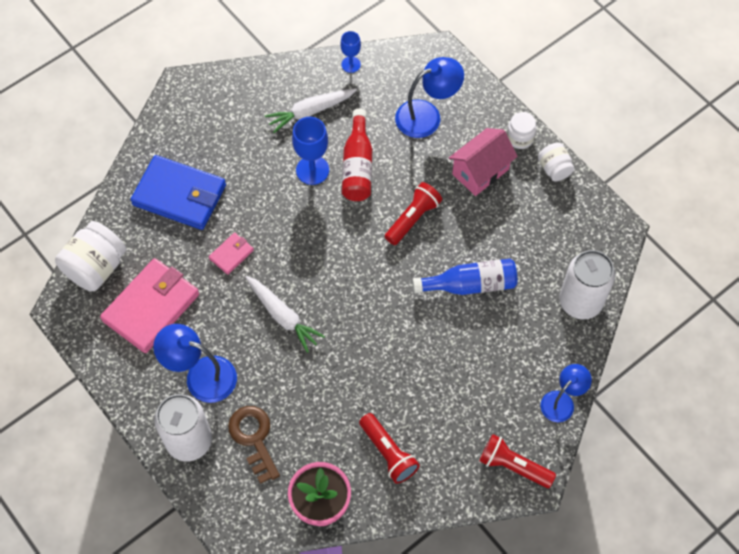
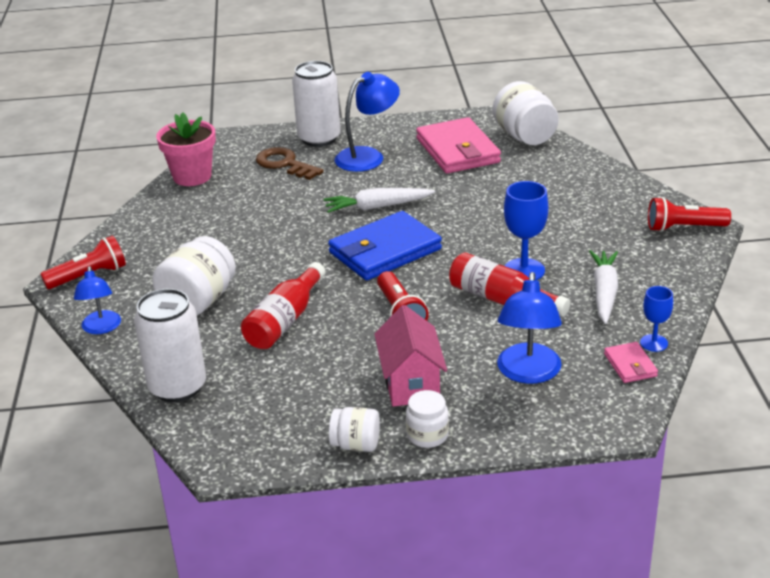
camera: 125 degrees right, 30 degrees down
blue wallet [131,155,226,230] -> blue wallet moved to [328,211,442,281]
pink wallet [209,232,254,275] -> pink wallet moved to [604,342,658,383]
brown key [228,406,280,484] -> brown key turned 150 degrees counterclockwise [256,147,324,180]
red flashlight [359,413,420,484] -> red flashlight moved to [648,197,731,232]
blue bottle [412,258,517,295] -> red bottle [241,262,326,349]
none -> white jar [152,236,236,315]

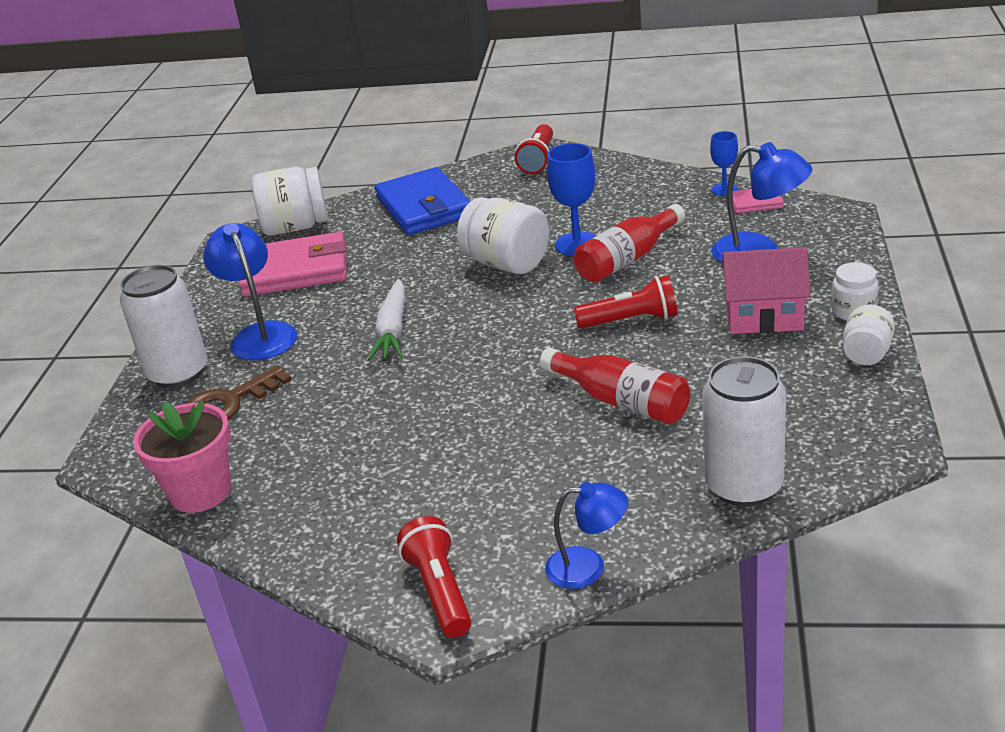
camera: 75 degrees left, 0 degrees up
white jar [152,236,236,315] -> white jar moved to [457,197,549,274]
blue wallet [328,211,442,281] -> blue wallet moved to [375,167,471,235]
white carrot [589,250,618,324] -> none

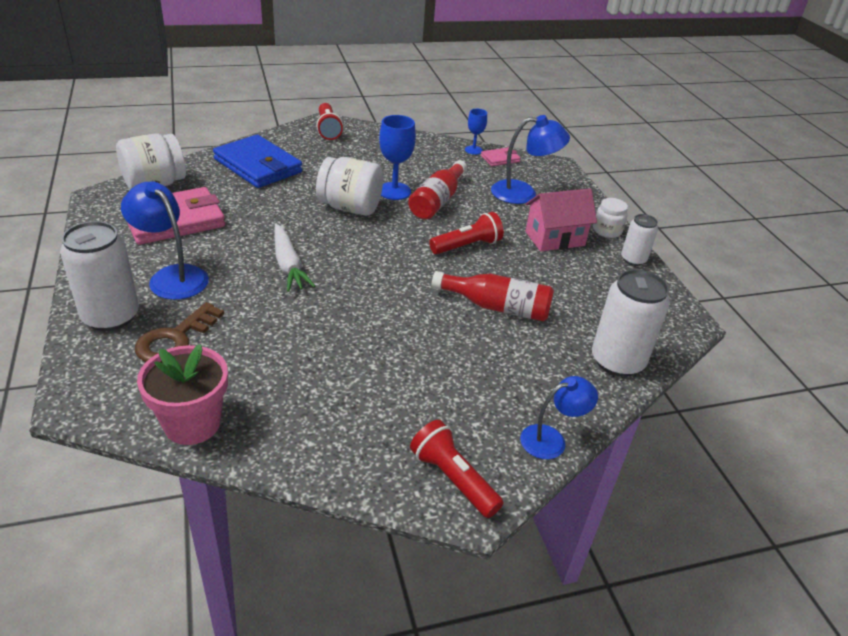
camera: 30 degrees left, 5 degrees up
white jar [843,304,895,365] -> white can [621,214,658,266]

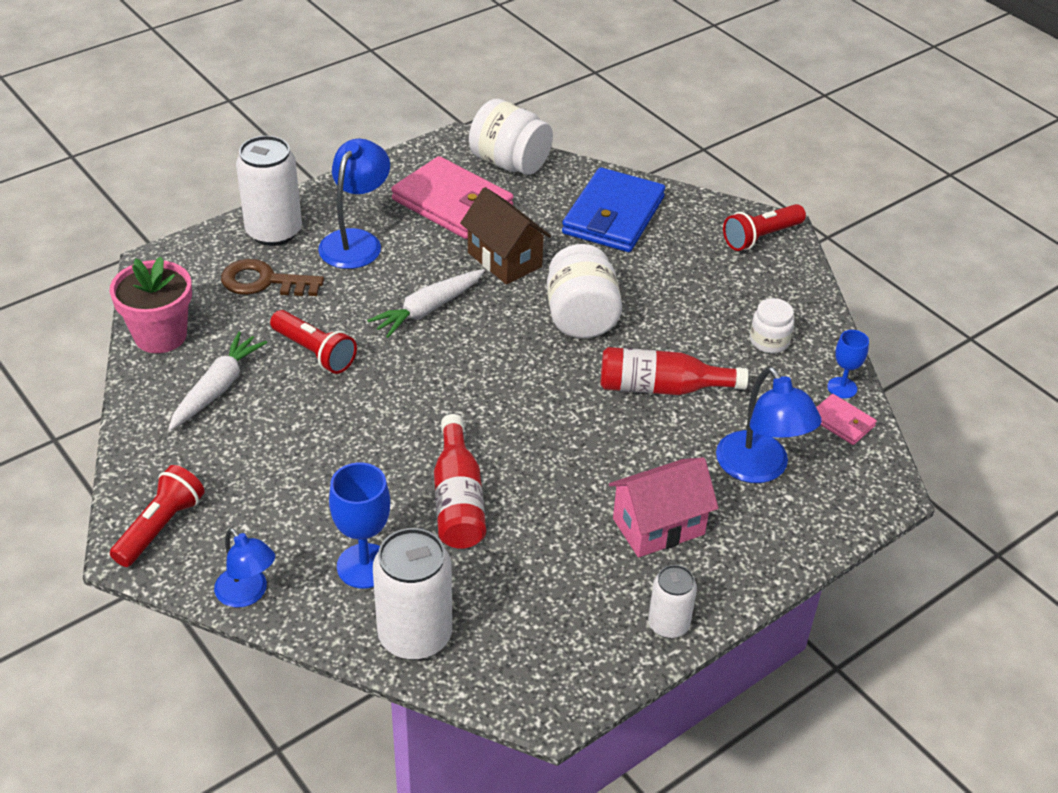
camera: 70 degrees right, 5 degrees up
blue goblet [379,115,416,200] -> blue goblet moved to [329,463,390,589]
red flashlight [429,212,504,254] -> red flashlight moved to [270,310,357,374]
pink house [526,188,597,252] -> pink house turned 75 degrees counterclockwise [609,457,718,558]
white jar [593,198,628,238] -> white jar moved to [750,298,794,353]
none -> white carrot [168,332,267,431]
none -> brown house [460,187,551,285]

